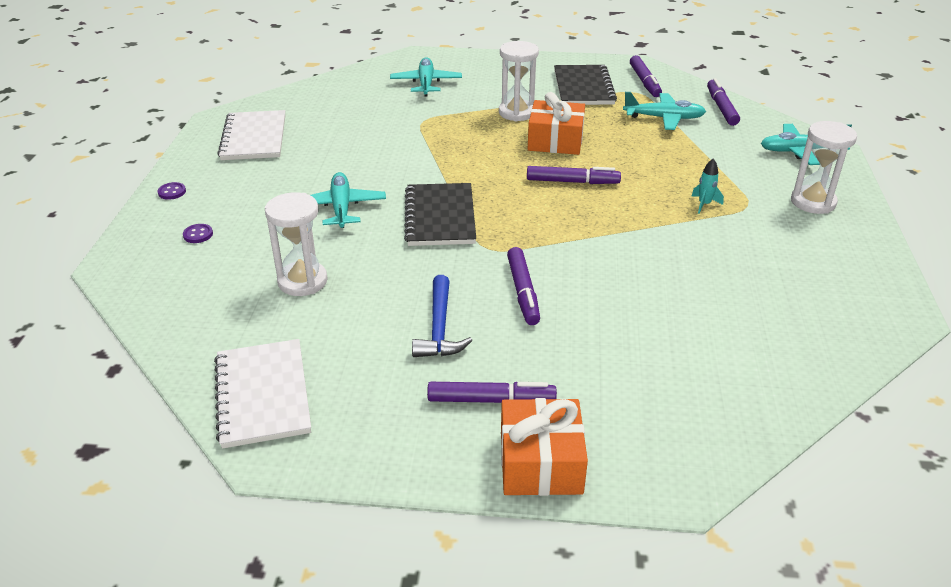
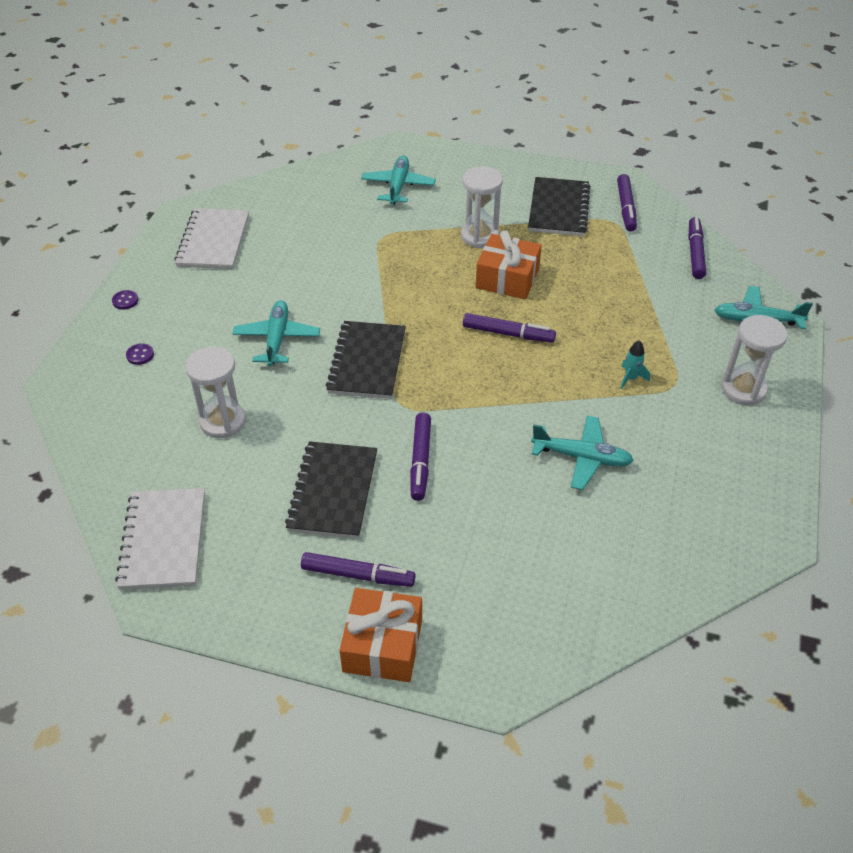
camera: 10 degrees right, 10 degrees up
blue hammer [412,275,472,357] -> black notebook [285,441,377,539]
turquoise plane [623,92,706,130] -> turquoise plane moved to [531,416,634,490]

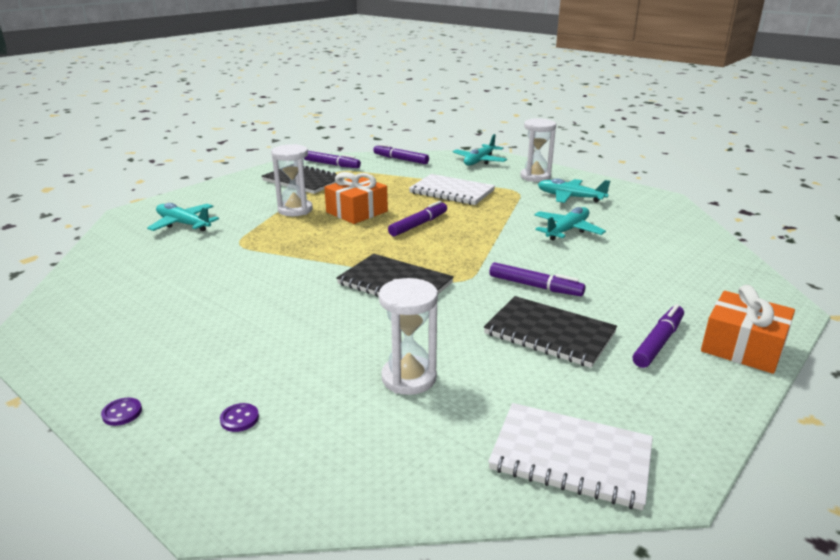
camera: 65 degrees left, 20 degrees down
white notebook [174,208,249,269] -> white notebook moved to [409,174,495,205]
turquoise plane [232,300,320,366] -> turquoise plane moved to [538,178,610,203]
turquoise rocket [620,340,650,390] -> none

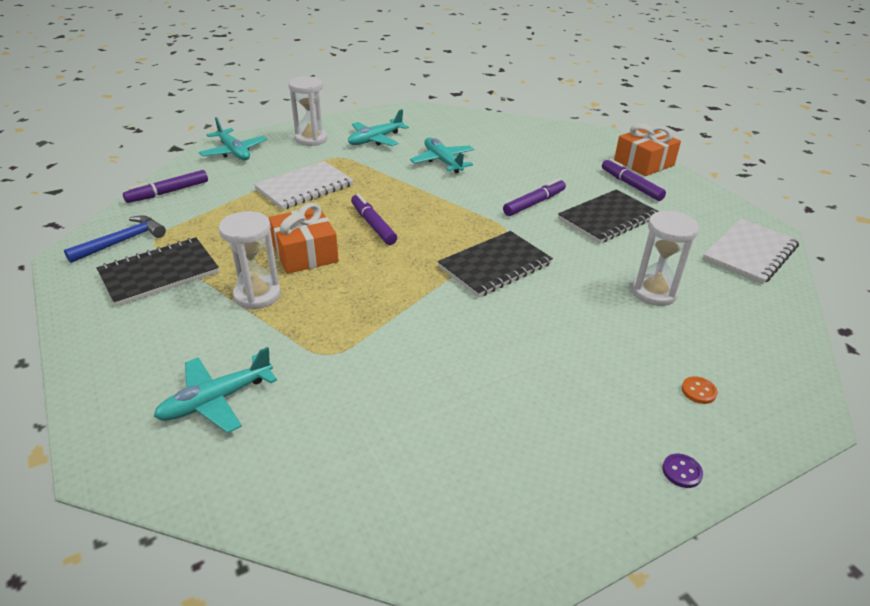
camera: 70 degrees left, 10 degrees up
purple button [220,403,259,432] -> orange button [681,376,718,404]
purple marker [304,151,361,168] -> blue hammer [64,215,166,263]

